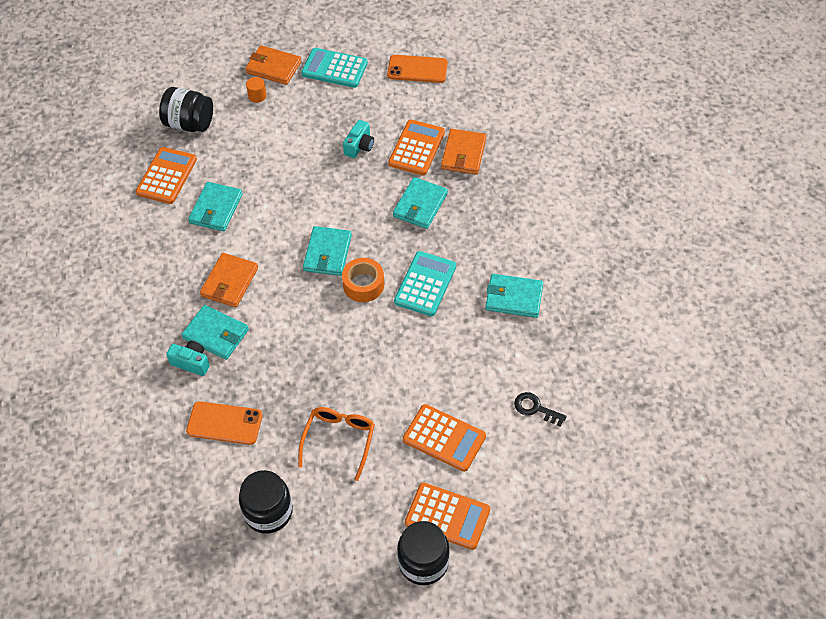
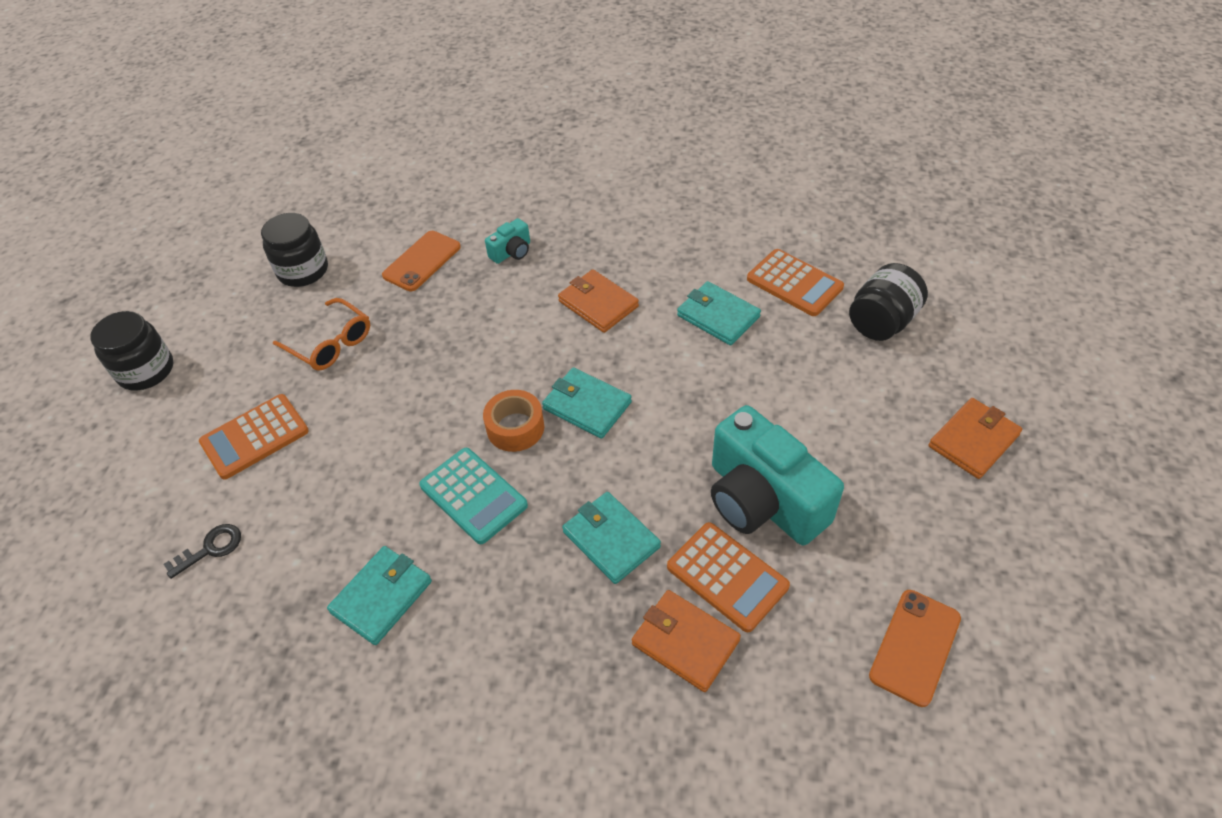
camera: 115 degrees right, 5 degrees down
turquoise wallet [182,305,249,360] -> none
orange cylinder [246,77,267,103] -> none
turquoise calculator [301,48,368,88] -> none
turquoise camera [343,120,374,158] -> turquoise camera [711,405,844,545], size x2.28
orange calculator [405,483,490,550] -> none

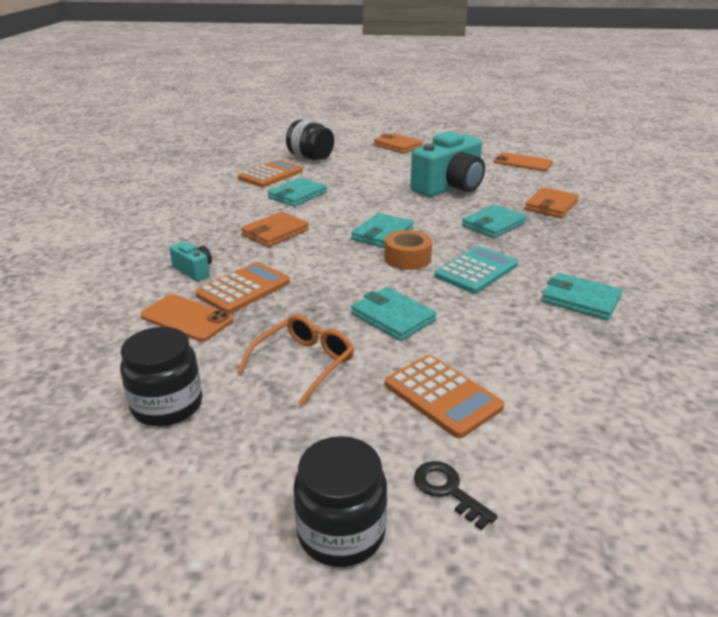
camera: 95 degrees left, 20 degrees down
black key [164,524,241,579] -> black key moved to [414,461,498,530]
orange calculator [667,522,790,632] -> orange calculator moved to [195,262,290,314]
none -> turquoise wallet [351,287,437,341]

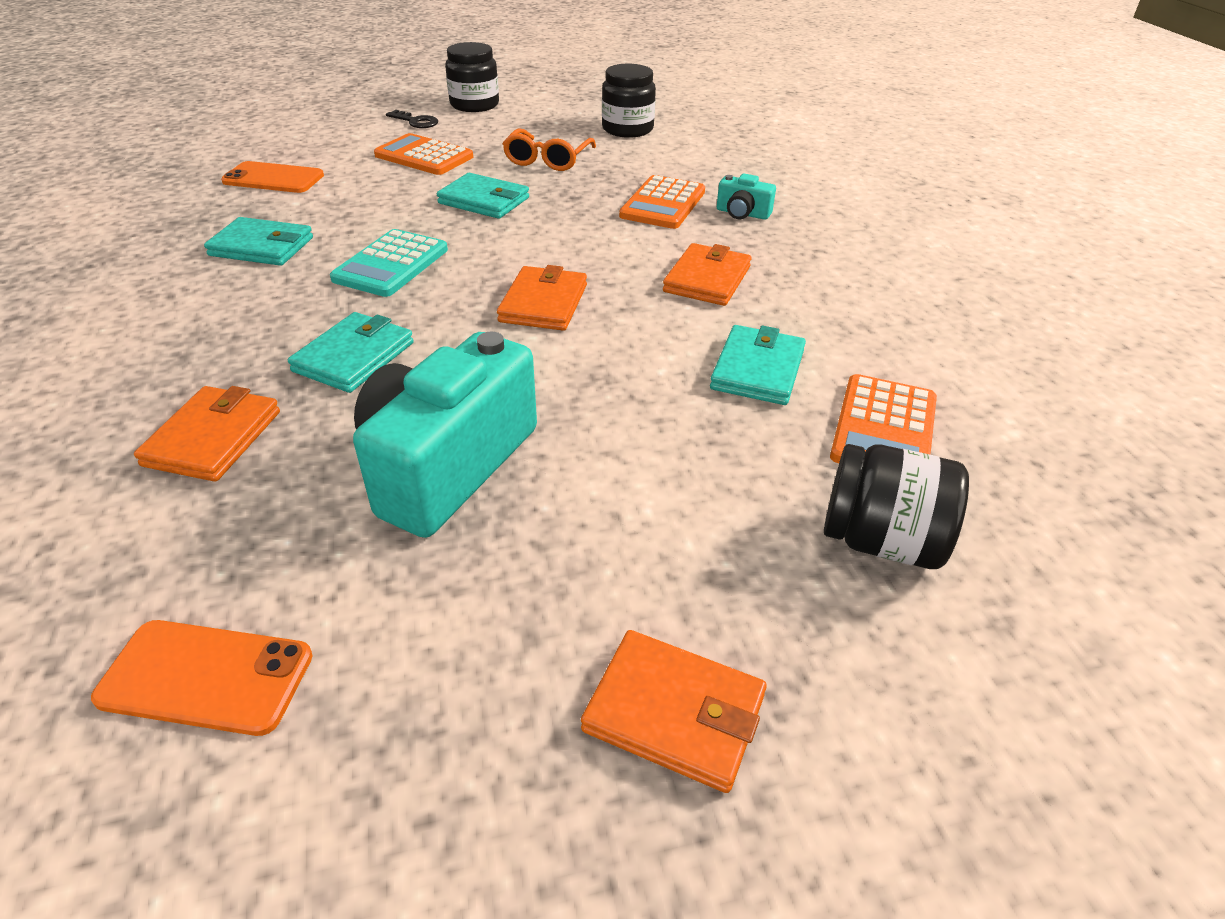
camera: 160 degrees right, 10 degrees up
orange phone [140,294,233,342] -> orange phone moved to [221,161,324,193]
turquoise wallet [351,213,414,248] -> orange wallet [497,265,587,331]
orange tape [385,230,432,270] -> none

